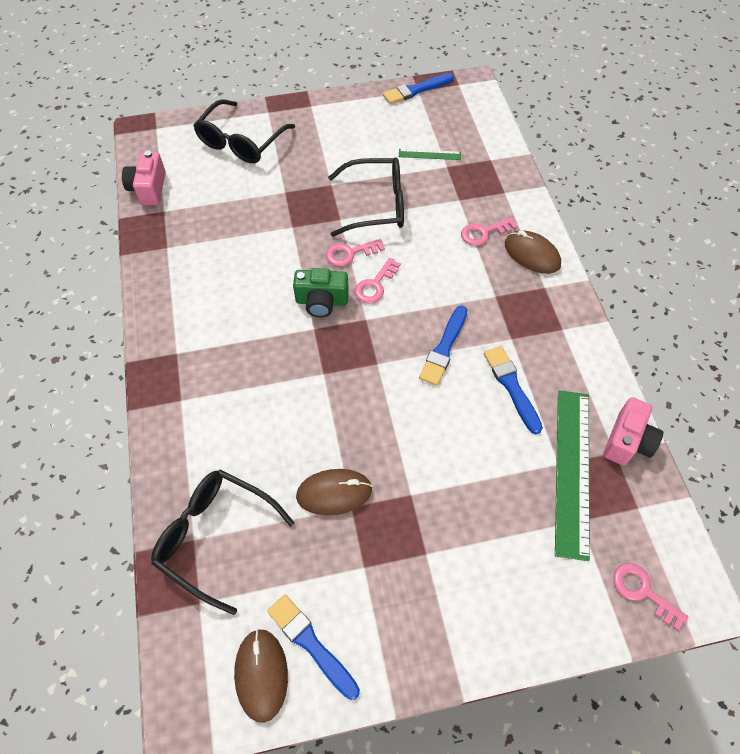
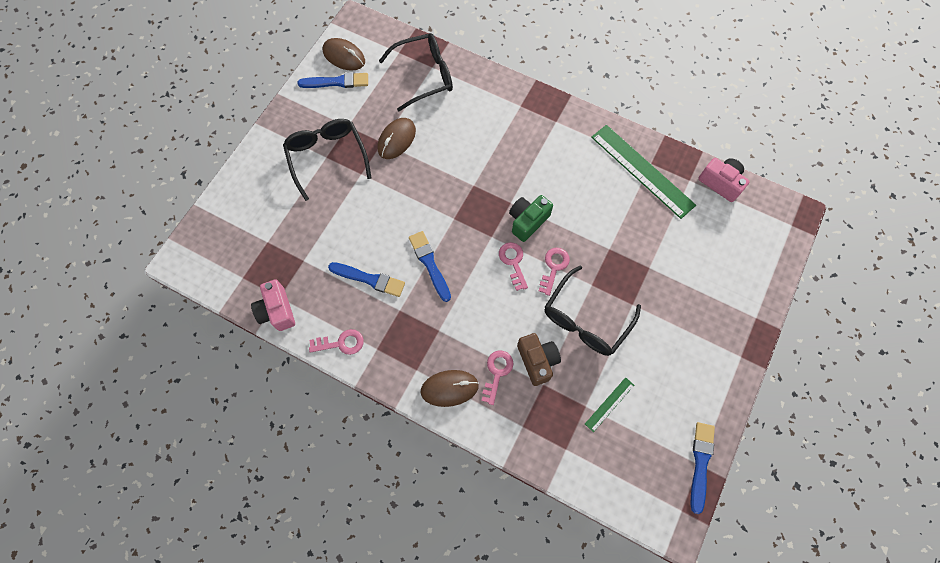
camera: 130 degrees right, 10 degrees up
black glasses [193,99,295,163] -> black glasses moved to [283,119,372,201]
green ruler [555,390,590,561] -> green ruler moved to [591,125,696,219]
pink key [613,563,689,631] -> pink key moved to [309,329,364,355]
none -> brown camera [517,333,561,386]

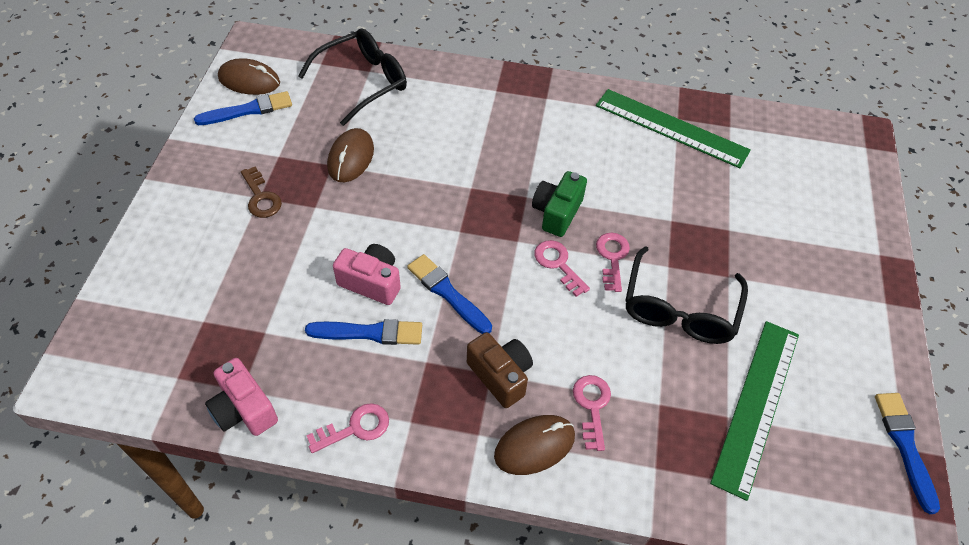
camera: 20 degrees left, 15 degrees down
black glasses [283,119,372,201] -> brown key [241,167,282,218]
brown camera [517,333,561,386] -> brown camera moved to [467,332,533,408]
green ruler [585,377,634,432] -> green ruler [710,321,799,501], size x2.18
pink camera [698,158,750,202] -> pink camera moved to [333,244,401,305]

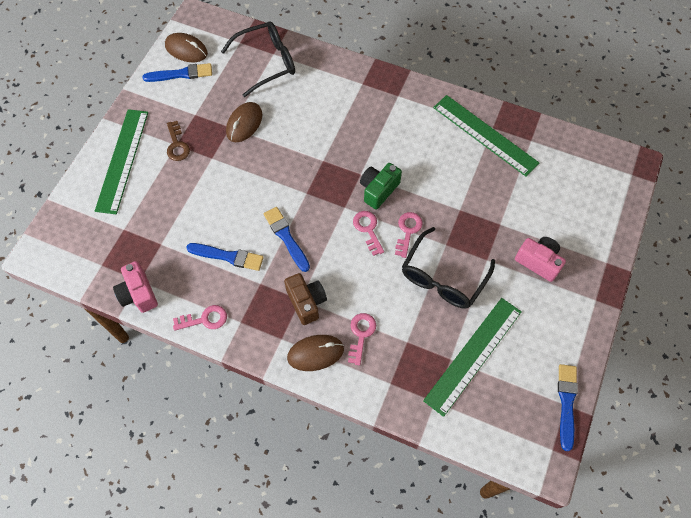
camera: 15 degrees right, 10 degrees up
pink camera [333,244,401,305] -> pink camera moved to [515,237,566,282]
none -> green ruler [95,109,148,214]

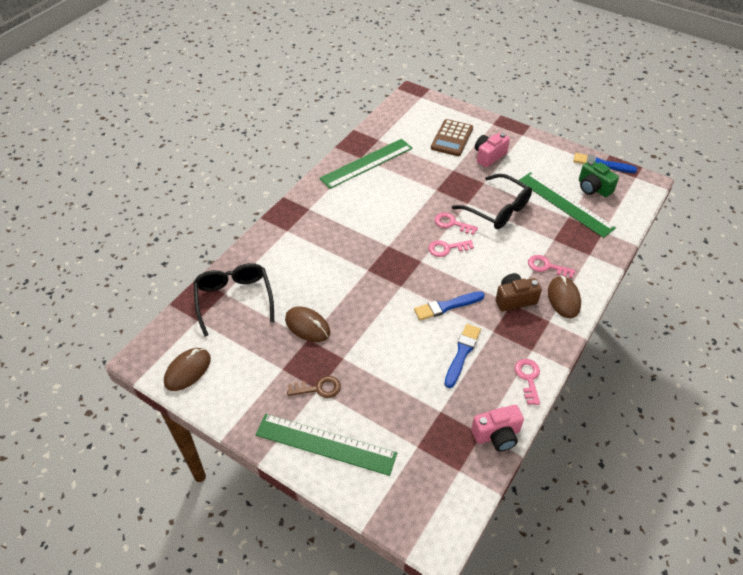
camera: 80 degrees left, 15 degrees down
blue brush [143,63,212,82] -> none
green camera [360,163,402,209] -> green camera moved to [579,160,619,197]
none -> brown calculator [431,119,473,156]

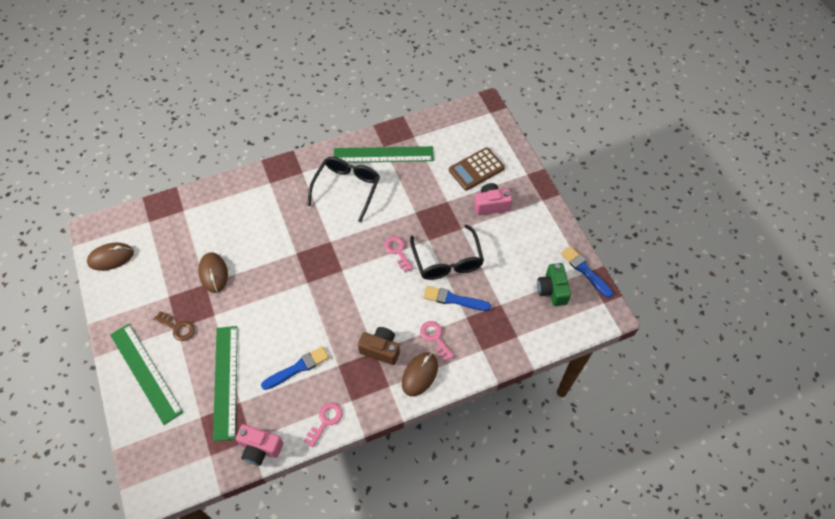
camera: 35 degrees right, 10 degrees up
black glasses [193,263,274,337] -> black glasses moved to [307,157,380,222]
blue brush [414,291,485,320] -> blue brush moved to [423,286,491,311]
pink key [428,240,474,257] -> none
green ruler [518,172,616,238] -> green ruler moved to [213,326,238,442]

